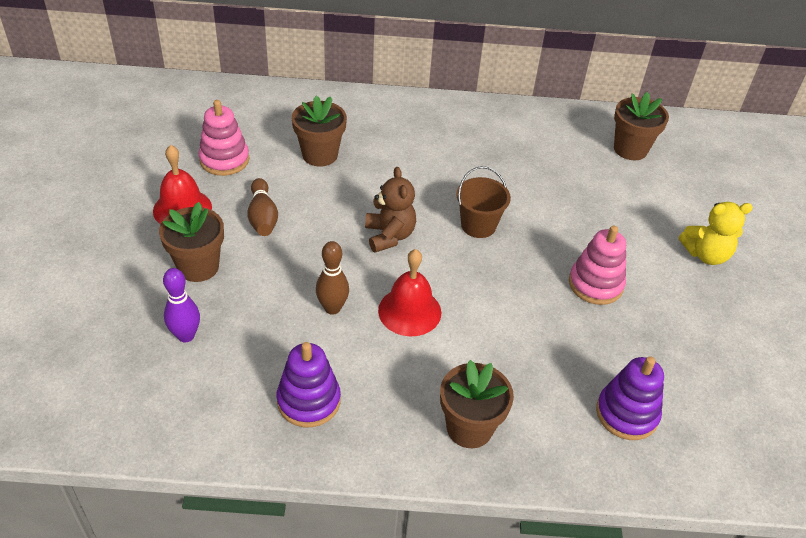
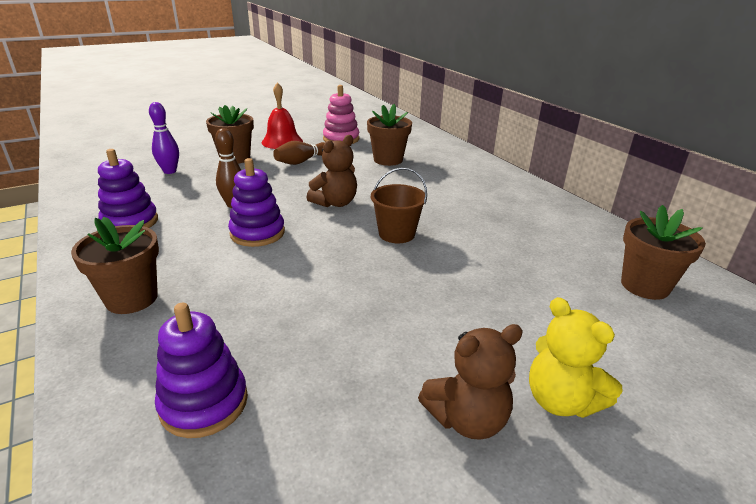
camera: 60 degrees right, 15 degrees down
red bell [378,249,441,336] -> purple stacking toy [228,158,285,247]
pink stacking toy [569,226,626,305] -> none
none -> brown teddy bear [418,324,523,440]

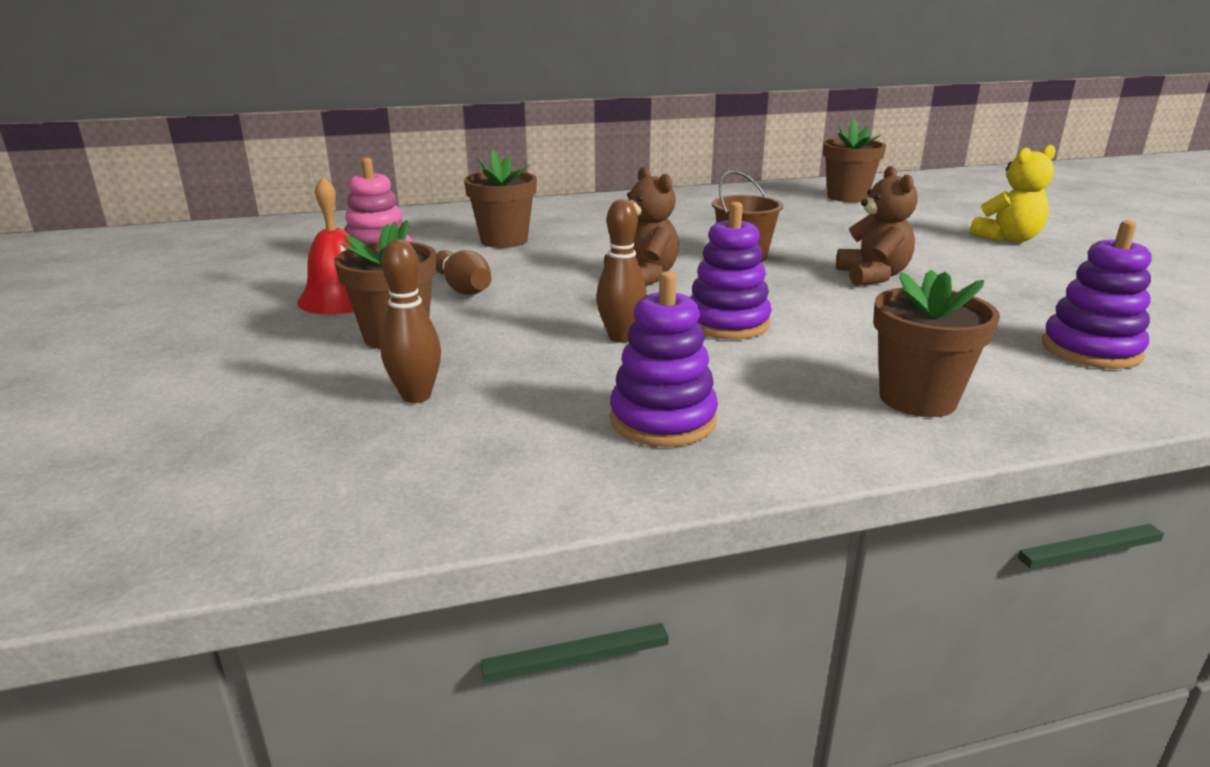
camera: 75 degrees left, 5 degrees down
purple bowling pin [149,102,179,174] -> brown bowling pin [381,239,441,403]
brown teddy bear [418,324,523,440] -> brown teddy bear moved to [836,166,917,286]

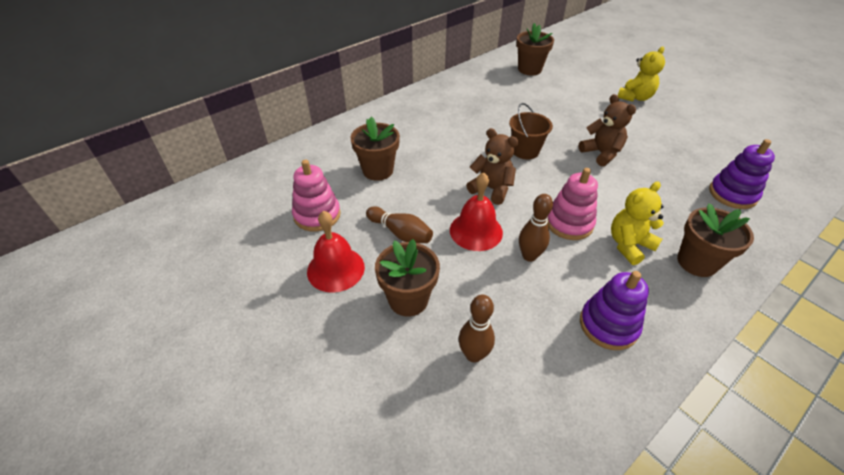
camera: 25 degrees left, 20 degrees up
purple stacking toy [690,202,772,339] -> pink stacking toy [547,168,598,240]
none -> red bell [450,172,503,251]
none -> yellow teddy bear [611,181,664,265]

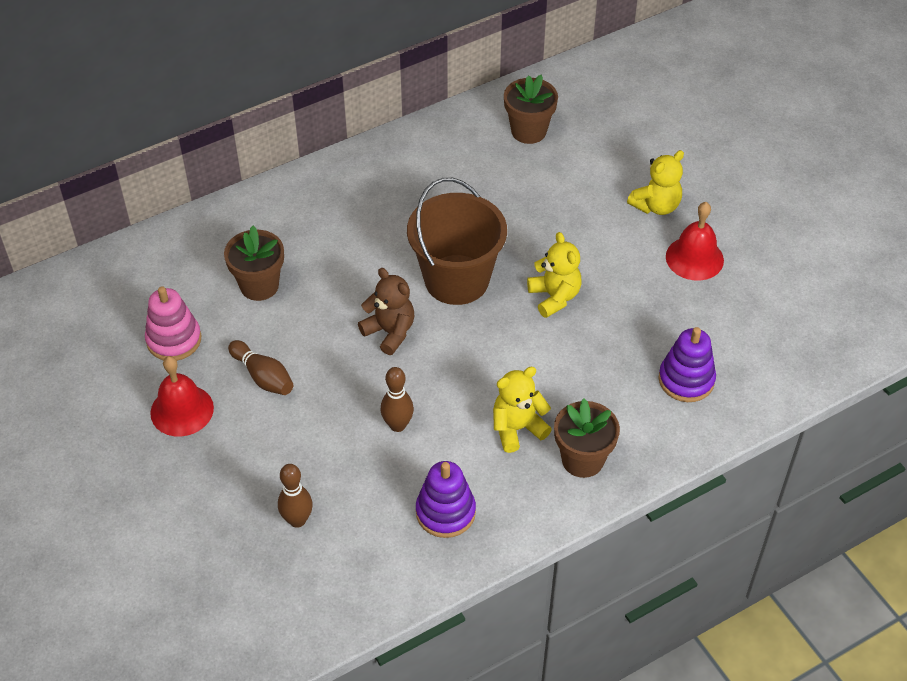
camera: 10 degrees right, 5 degrees up
brown flower pot [375,239,440,317] -> none
red bell [450,172,503,251] -> red bell moved to [666,202,724,281]
brown bucket [509,103,553,160] -> brown bucket [407,178,507,305], size x1.80
pink stacking toy [547,168,598,240] -> none
brown teddy bear [578,94,636,166] -> yellow teddy bear [527,232,581,318]

